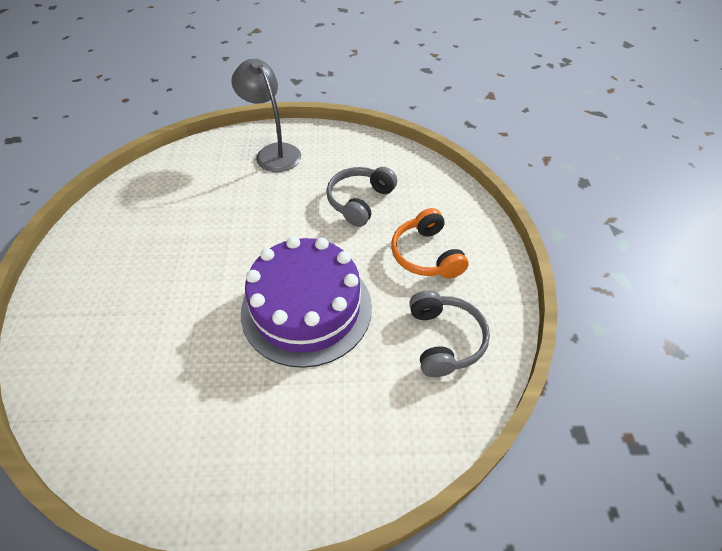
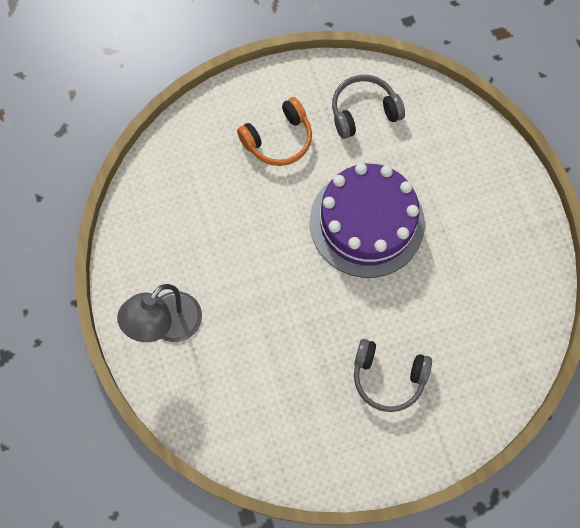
camera: 105 degrees left, 20 degrees up
grey headphones [326,167,397,227] -> grey headphones moved to [354,339,432,412]

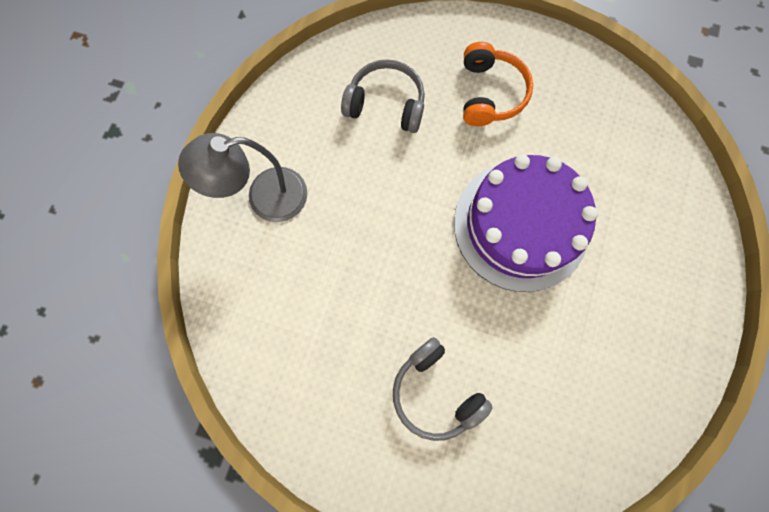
camera: 35 degrees right, 5 degrees up
orange headphones [237,97,312,166] -> orange headphones turned 90 degrees counterclockwise [463,42,533,126]
grey headphones [332,75,405,139] -> grey headphones moved to [341,59,425,133]

